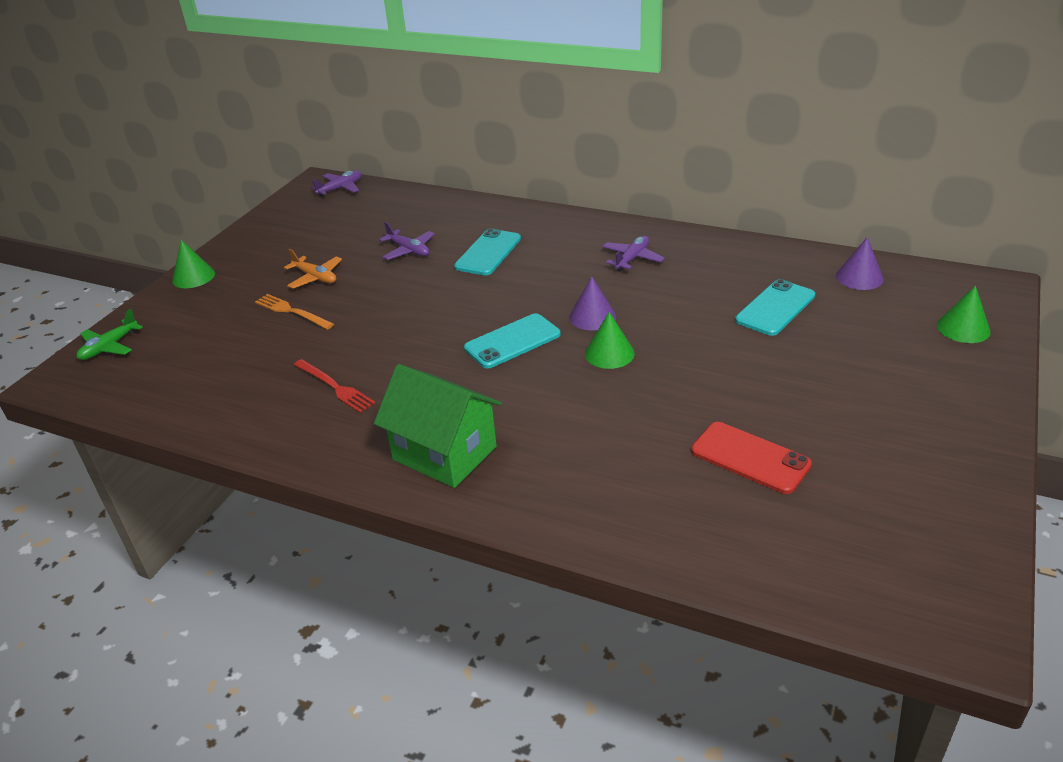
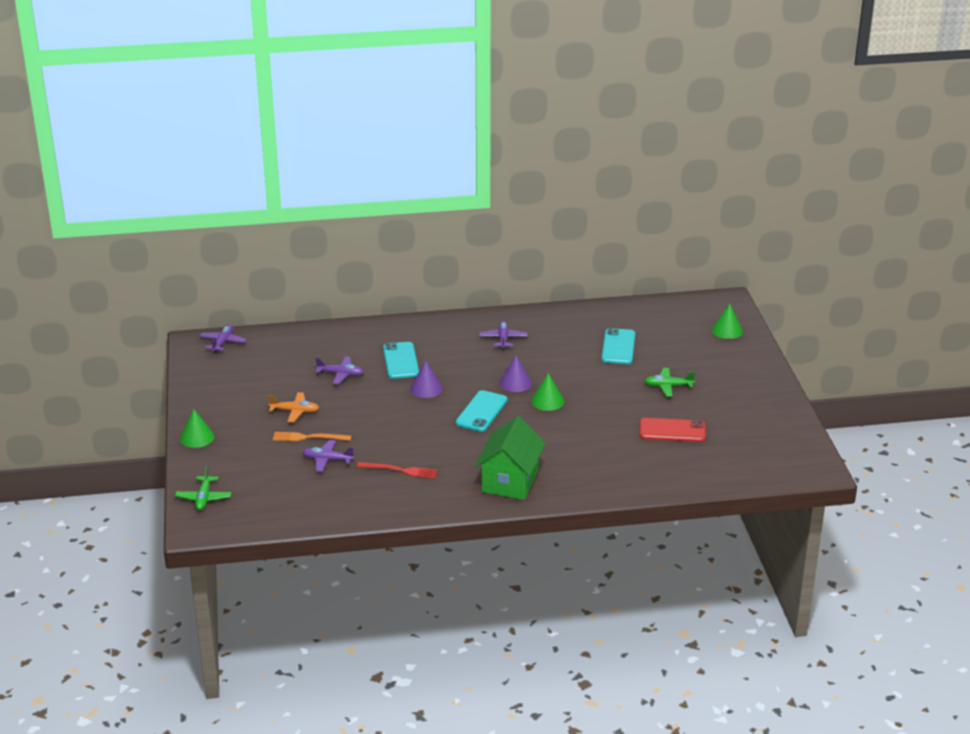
camera: 35 degrees left, 5 degrees down
green house [374,364,502,488] -> green house turned 75 degrees counterclockwise [475,416,545,500]
purple cone [836,237,884,290] -> purple cone moved to [410,361,443,398]
none -> purple plane [302,439,354,472]
none -> green plane [645,368,695,397]

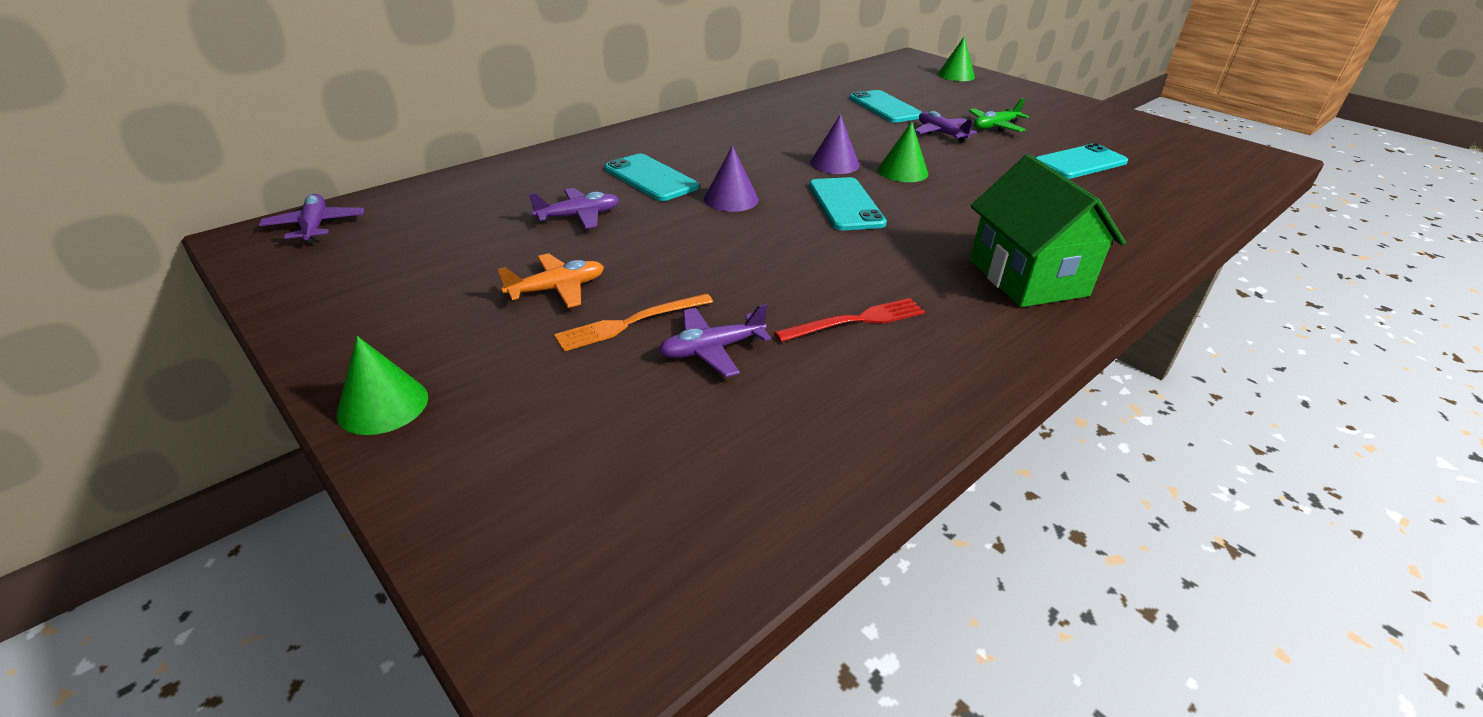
camera: 35 degrees left, 5 degrees up
green plane [175,466,232,510] -> none
purple plane [479,321,528,350] -> purple plane moved to [915,111,977,143]
red phone [640,418,706,442] -> turquoise phone [1036,143,1128,179]

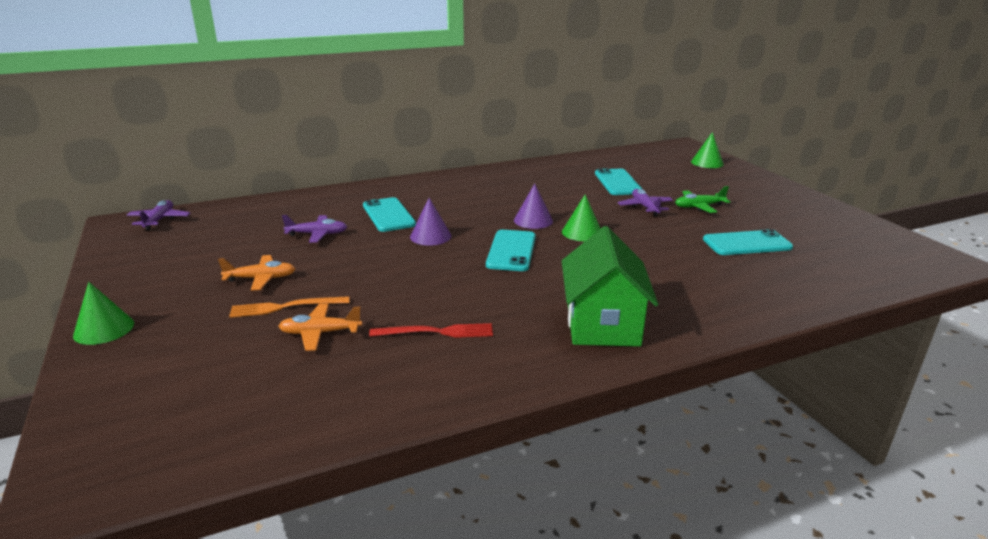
camera: 20 degrees right, 10 degrees down
purple plane [659,304,771,377] -> orange plane [278,304,362,351]

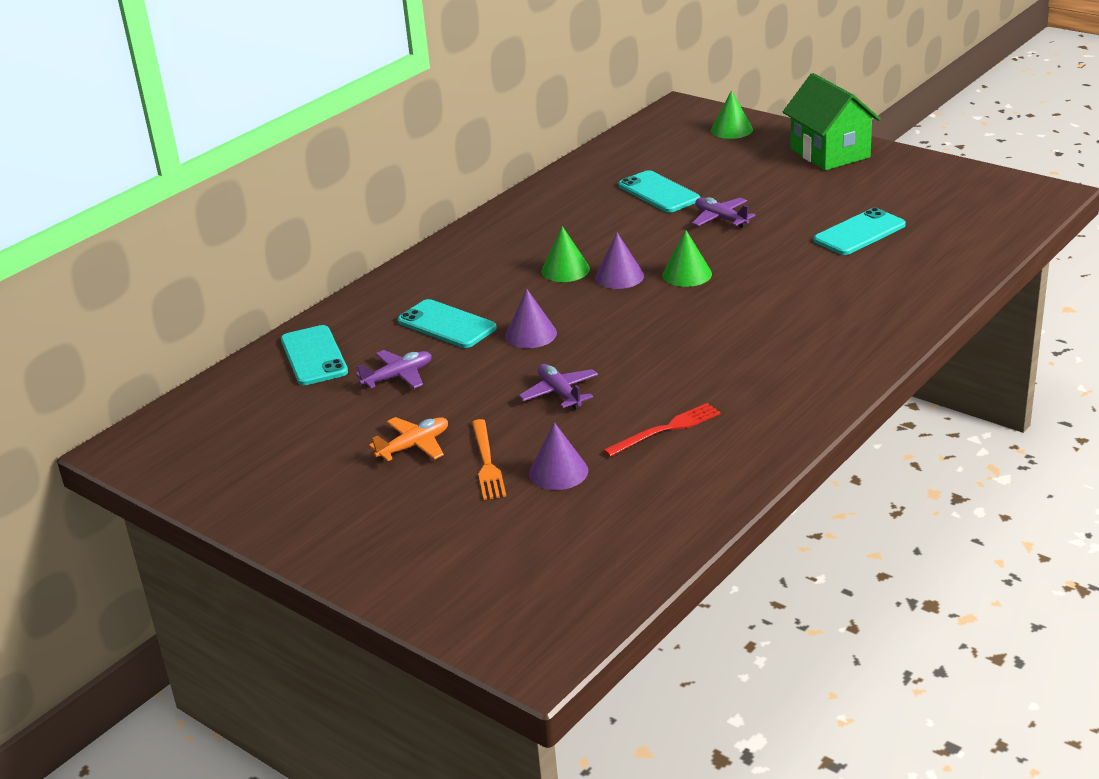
camera: 25 degrees left, 5 degrees up
green cone [73,282,134,345] -> green cone moved to [541,226,590,282]
purple plane [127,200,191,230] -> purple plane moved to [518,364,598,410]
orange fork [229,296,349,318] -> orange fork turned 60 degrees counterclockwise [472,419,506,500]
orange plane [278,304,362,351] -> purple cone [529,422,588,490]
turquoise phone [486,230,536,271] -> turquoise phone moved to [281,325,348,385]
green house [562,226,658,347] -> green house moved to [783,73,881,171]
green plane [675,186,730,213] -> none

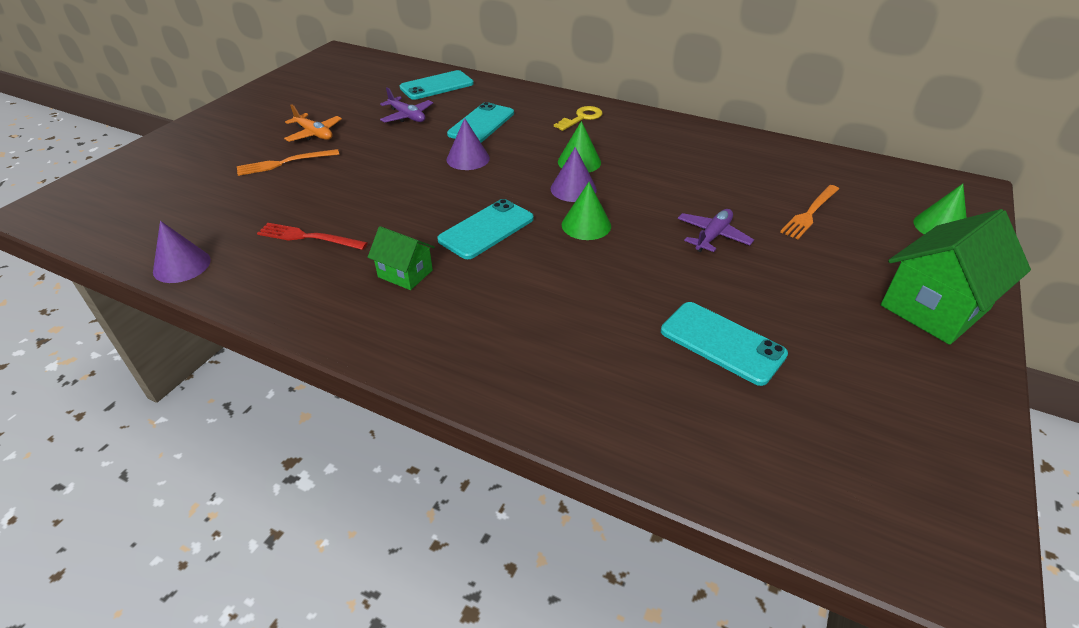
camera: 75 degrees right, 10 degrees up
purple plane [518,364,598,410] -> none
purple cone [529,422,588,490] -> purple cone moved to [153,221,211,283]
red fork [603,403,720,457] -> red fork turned 150 degrees clockwise [257,223,368,250]
turquoise phone [619,170,700,213] -> turquoise phone moved to [437,199,534,259]
none -> green house [368,226,435,290]
none -> yellow key [554,106,603,131]
none -> orange fork [780,185,839,239]

